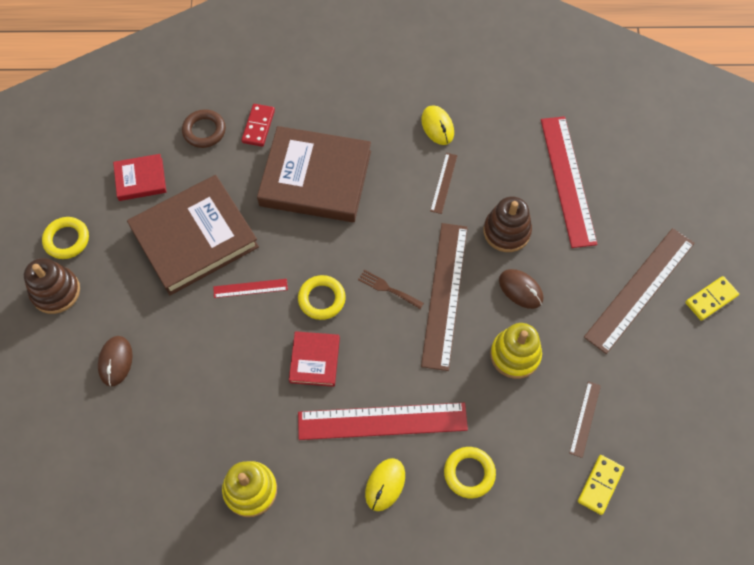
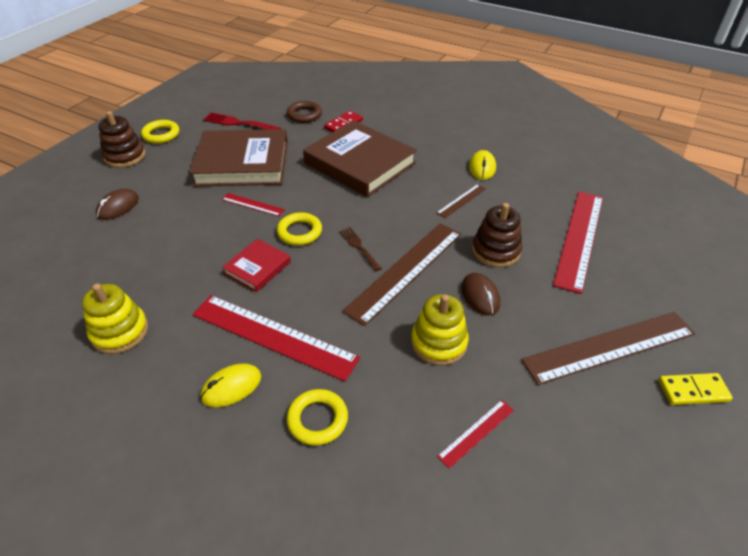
camera: 30 degrees right, 20 degrees down
red book [113,154,166,201] -> red fork [203,112,281,130]
brown ruler [569,381,601,458] -> red ruler [437,400,514,469]
yellow domino [578,455,624,515] -> none

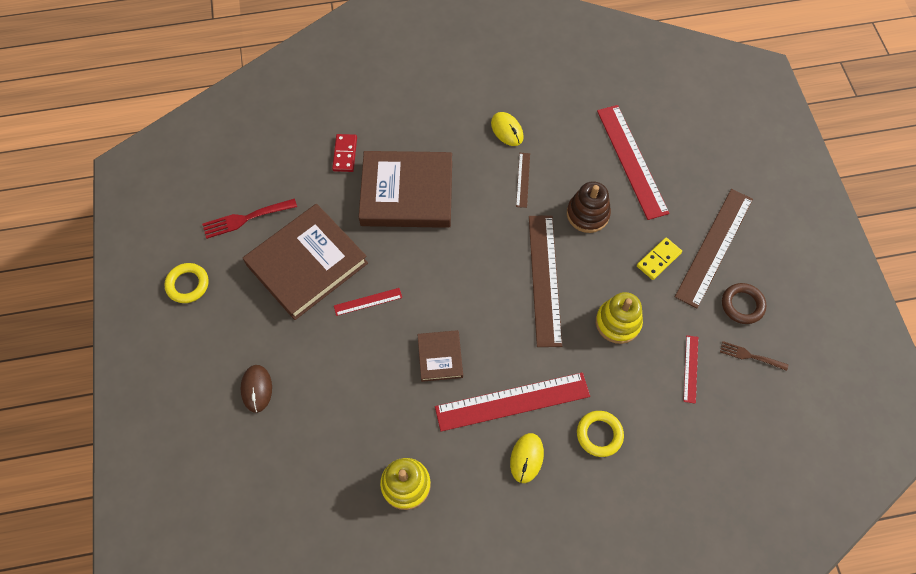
camera: 40 degrees left, 20 degrees up
brown stacking toy [98,111,146,168] -> none
red book [222,239,291,292] -> brown book [417,330,463,382]
yellow ring [277,212,322,246] -> none
brown ring [287,101,322,123] -> brown ring moved to [722,283,766,324]
brown fork [339,227,382,271] -> brown fork moved to [720,341,788,371]
brown mouse [461,273,500,316] -> none
yellow domino [659,373,733,405] -> yellow domino moved to [637,238,682,280]

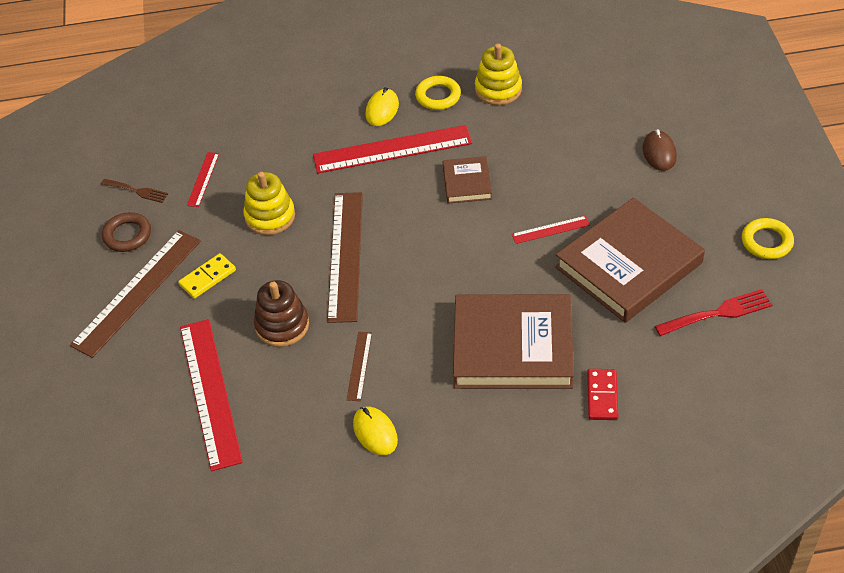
camera: 175 degrees left, 15 degrees down
yellow ring [577,411,624,457] -> yellow ring moved to [415,76,461,110]

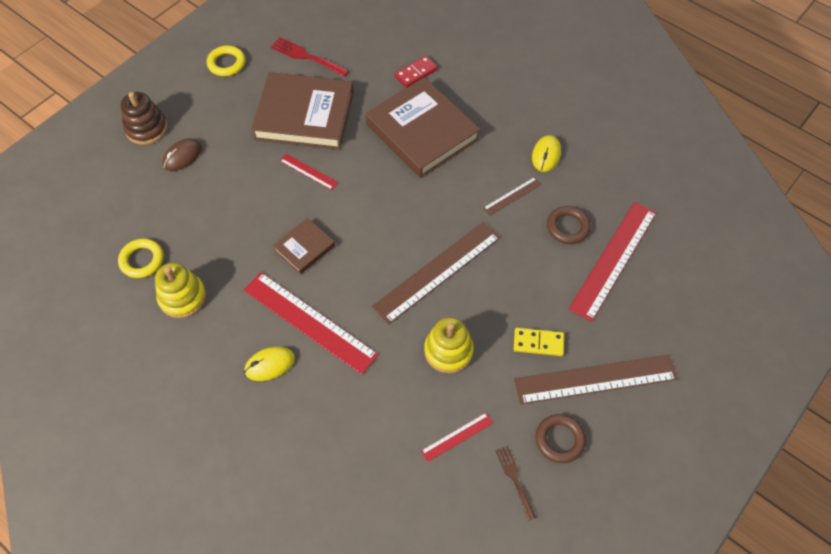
camera: 135 degrees left, 10 degrees up
brown stacking toy [254,280,309,347] -> brown stacking toy moved to [121,92,167,145]
yellow ring [415,76,461,110] -> yellow ring moved to [118,238,163,278]
none -> brown ring [547,206,591,244]

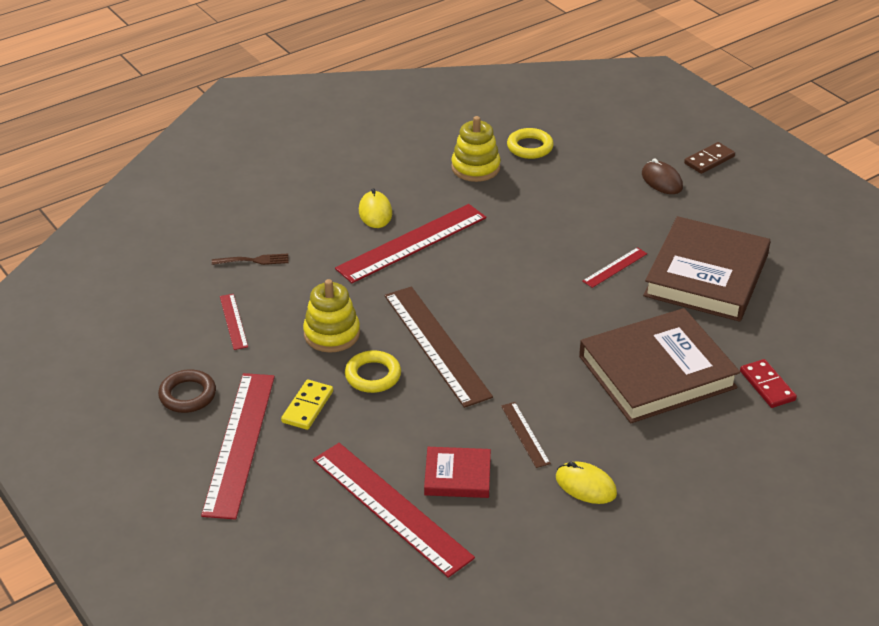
camera: 105 degrees right, 20 degrees down
brown stacking toy [121,92,167,145] -> brown domino [684,142,735,174]
yellow ring [207,46,245,76] -> yellow ring moved to [345,350,401,393]
red fork [271,37,349,77] -> none
brown book [273,218,335,274] -> none
brown fork [495,446,536,521] -> brown fork moved to [212,253,289,265]
brown ruler [514,354,678,404] -> red ruler [201,373,275,520]
brown ring [547,206,591,244] -> red book [424,447,491,498]

